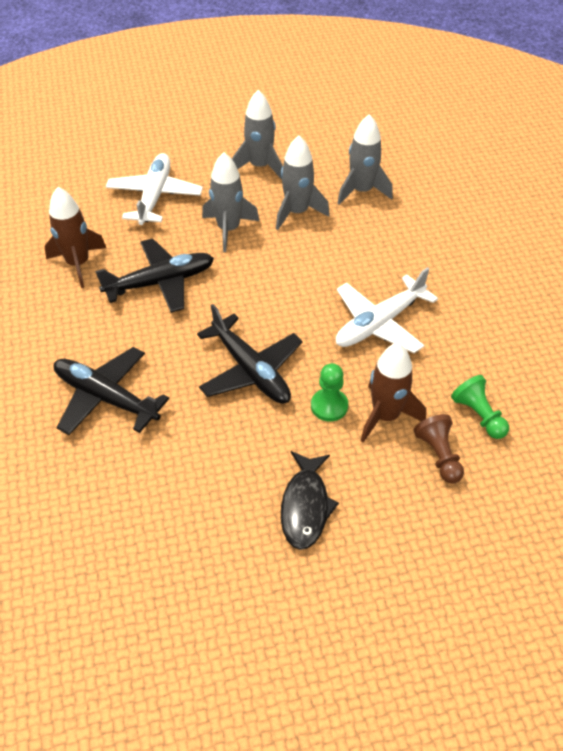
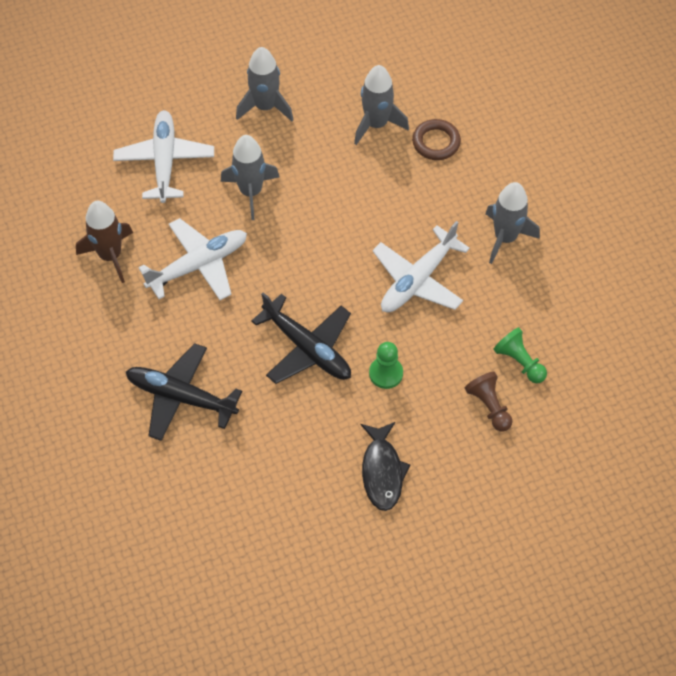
camera: 10 degrees left, 10 degrees up
black plane [95,238,214,313] -> white plane [139,218,247,300]
grey rocket [276,136,330,230] -> grey rocket moved to [485,182,540,264]
brown rocket [361,343,426,443] -> none
none -> brown ring [412,119,461,160]

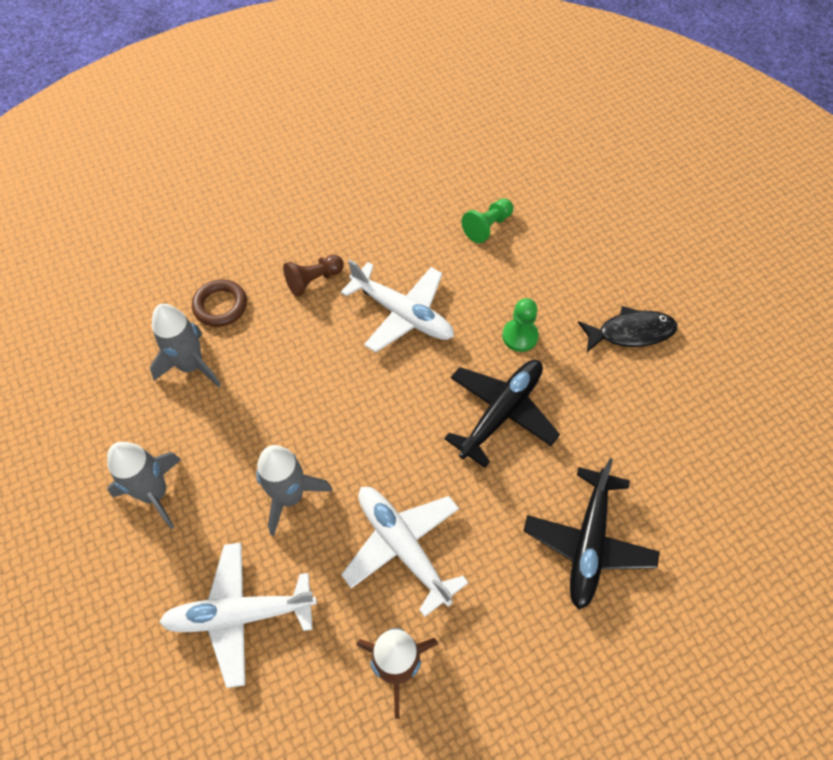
camera: 95 degrees left, 0 degrees up
brown pawn [465,372,512,432] -> brown pawn moved to [283,255,344,297]
grey rocket [485,182,540,264] -> none

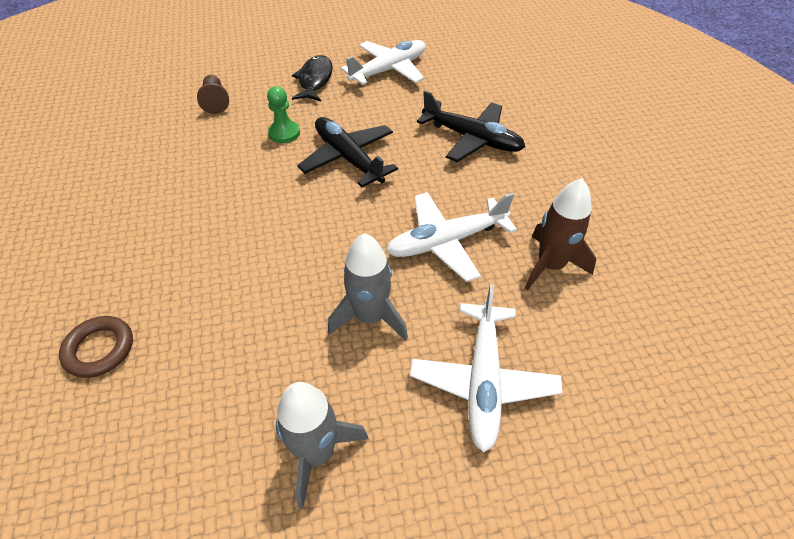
camera: 75 degrees left, 10 degrees down
grey rocket [150,304,221,387] -> none
brown pawn [283,255,344,297] -> brown pawn moved to [197,75,229,114]
white plane [341,260,454,352] -> white plane moved to [340,40,426,85]
green pawn [461,198,513,243] -> none

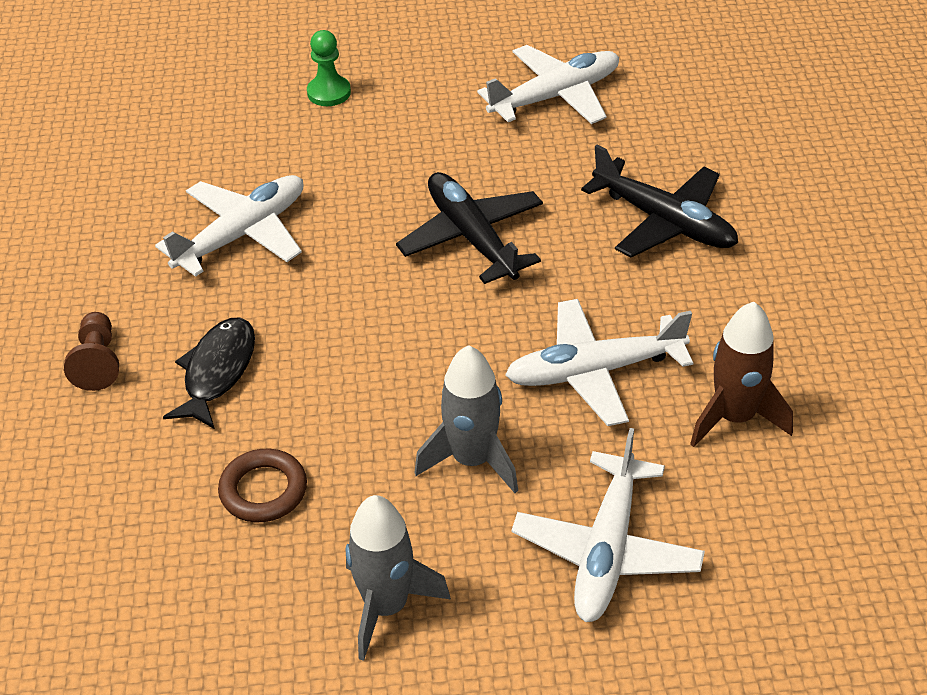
camera: 10 degrees right, 5 degrees down
brown ring [59,316,133,378] -> brown ring moved to [218,449,307,522]
brown pawn [197,75,229,114] -> brown pawn moved to [64,312,119,391]
green pawn [267,86,300,143] -> green pawn moved to [307,30,351,106]
black fish [292,55,333,101] -> black fish moved to [163,317,255,429]
none -> white plane [155,175,303,277]

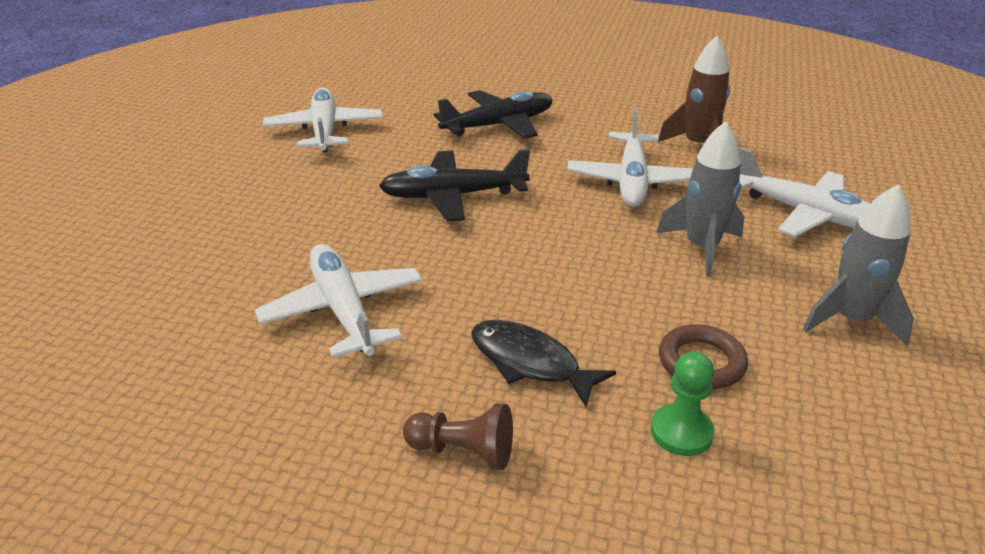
camera: 70 degrees left, 10 degrees down
green pawn [307,30,351,106] -> green pawn moved to [651,352,715,456]

